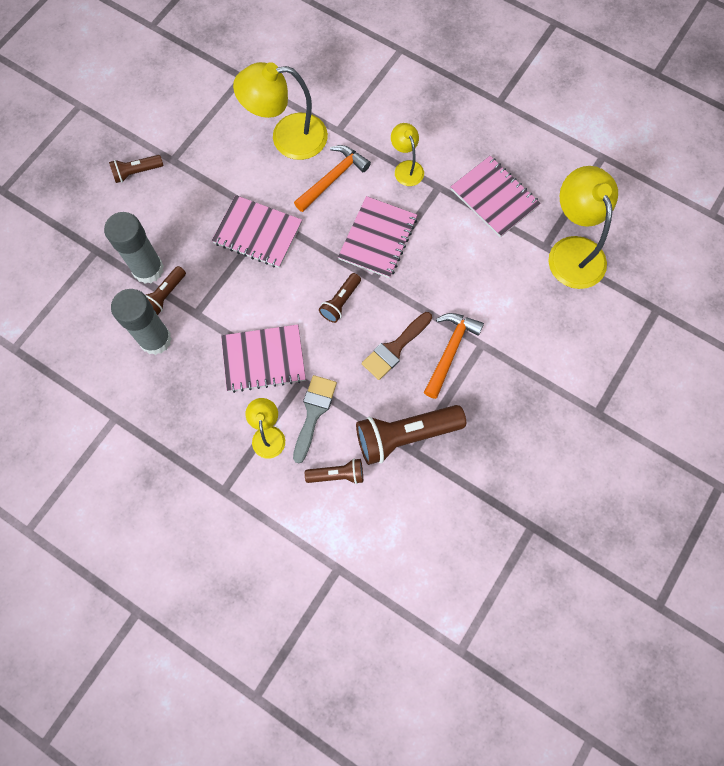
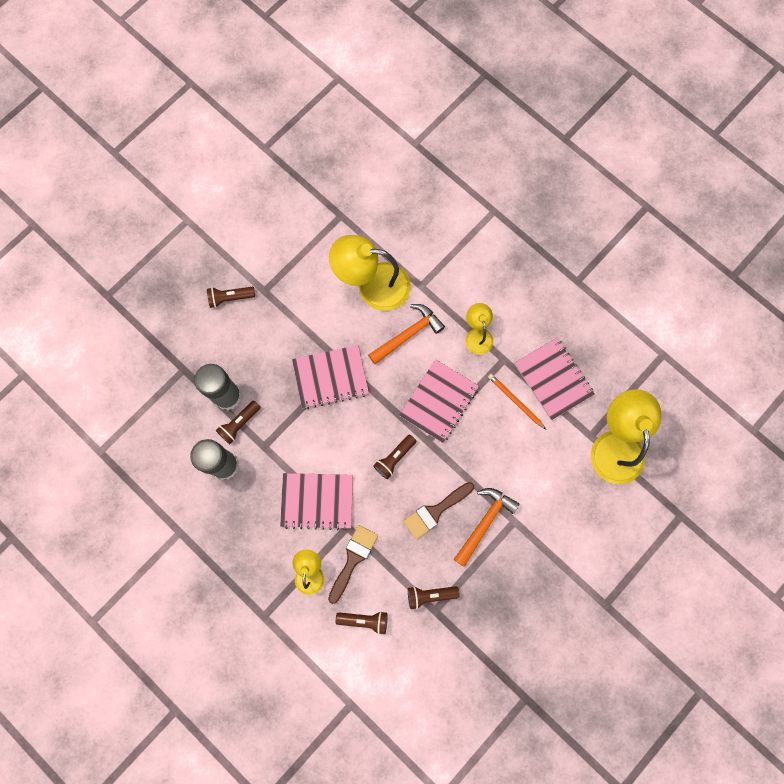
camera: 10 degrees right, 5 degrees up
pink notebook [212,195,302,268] -> pink notebook turned 45 degrees counterclockwise [292,345,369,409]
grey brush [293,375,337,463] -> brown brush [328,525,378,604]
brown flashlight [356,405,466,465] -> brown flashlight [408,586,460,609], size x0.53
none -> orange pencil [488,374,546,429]

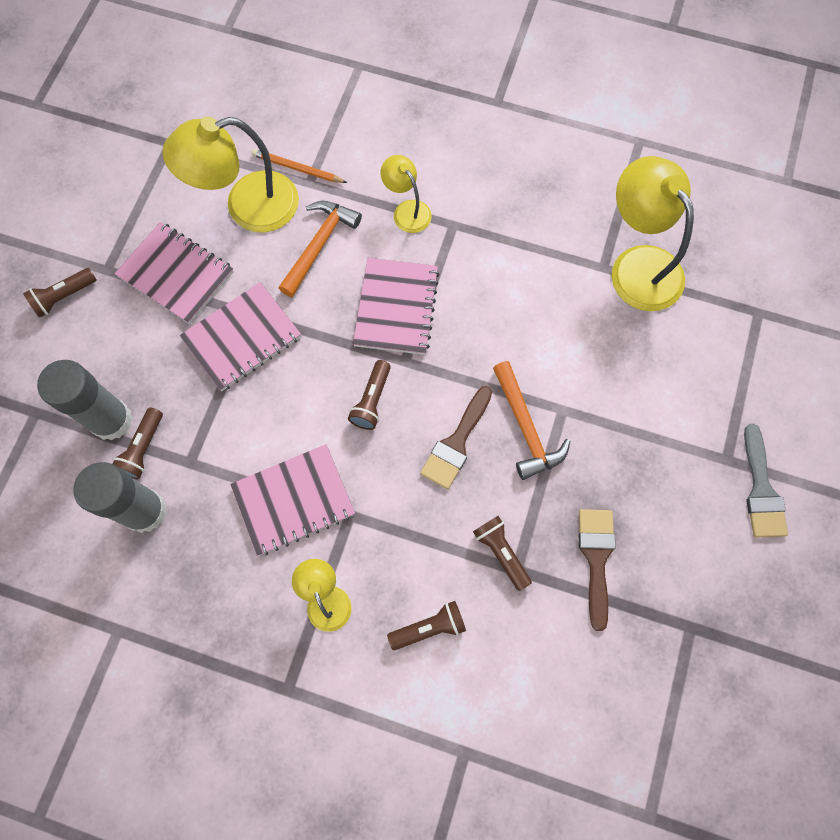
camera: 25 degrees left, 5 degrees down
brown brush [328,525,378,604] -> brown brush moved to [579,509,615,631]
brown flashlight [408,586,460,609] -> brown flashlight turned 90 degrees clockwise [473,516,532,591]
orange hammer [454,488,519,567] -> orange hammer turned 150 degrees clockwise [493,361,570,480]
orange pencil [488,374,546,429] -> orange pencil moved to [251,149,347,183]
pink notebook [515,338,595,420] -> pink notebook moved to [115,222,234,324]
none -> grey brush [744,424,788,537]

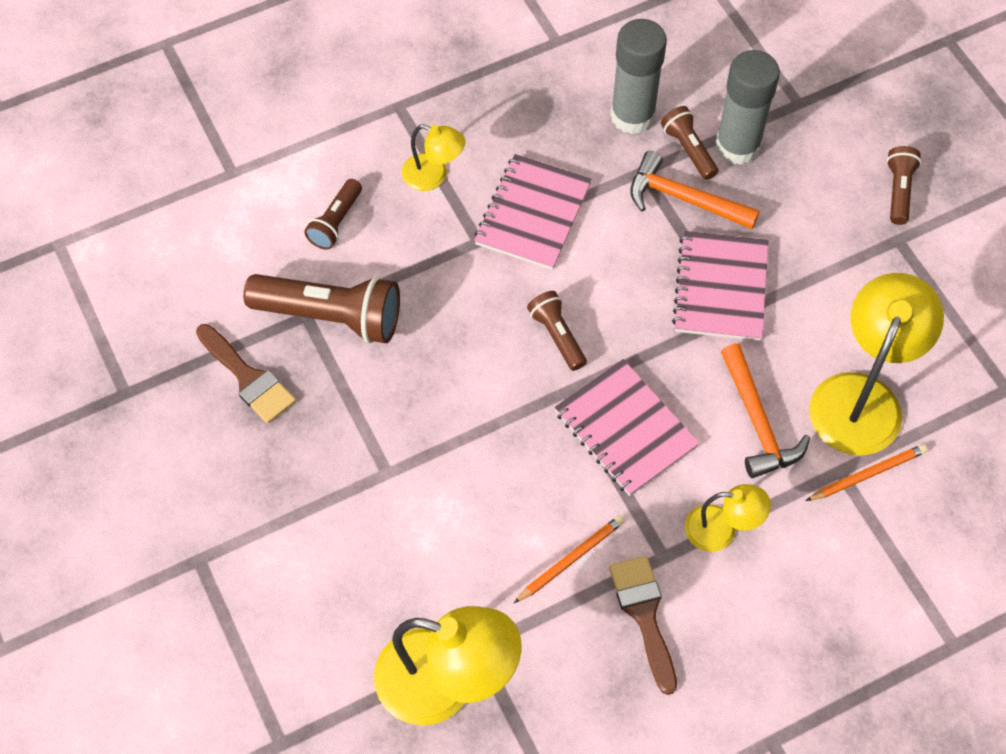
camera: 135 degrees right, 10 degrees down
pink notebook [115,222,234,324] -> none
brown brush [420,386,492,489] -> brown brush moved to [609,556,677,695]
brown flashlight [473,516,532,591] -> brown flashlight [243,274,400,343], size x1.87
orange hammer [493,361,570,480] -> orange hammer moved to [630,151,760,229]
grey brush [744,424,788,537] -> none
none -> orange pencil [514,515,625,603]

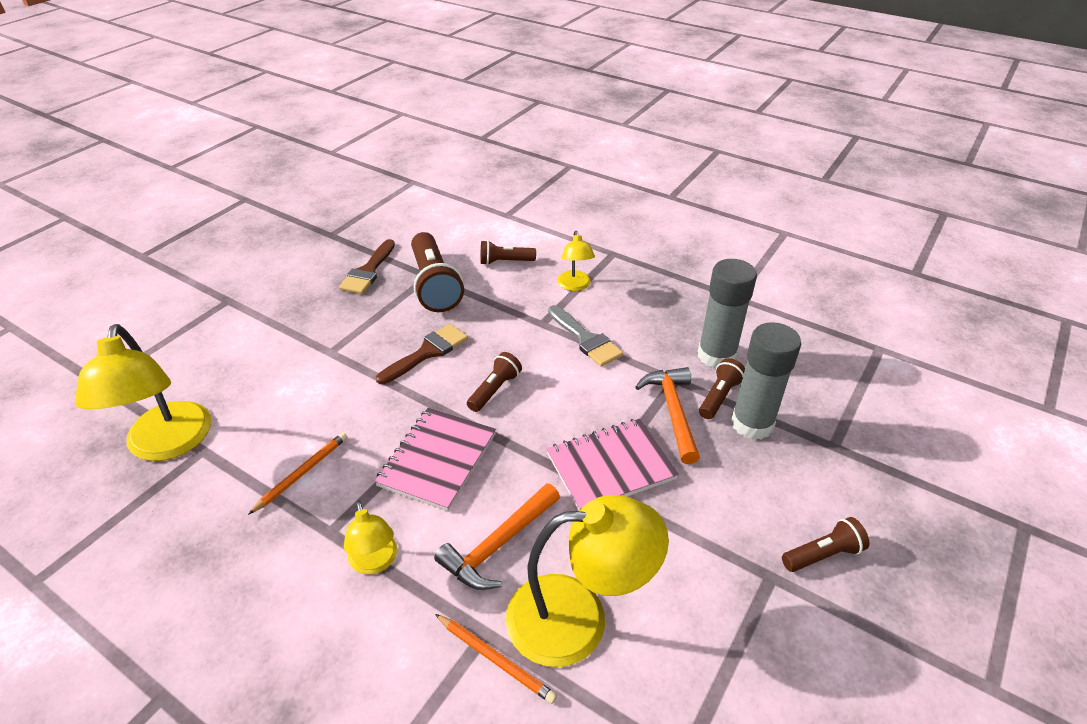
camera: 60 degrees right, 20 degrees down
pink notebook [474,154,592,270] -> grey brush [548,305,623,367]
orange pencil [514,515,625,603] -> orange pencil turned 75 degrees counterclockwise [248,432,347,515]
brown brush [609,556,677,695] -> brown brush moved to [376,324,468,385]

